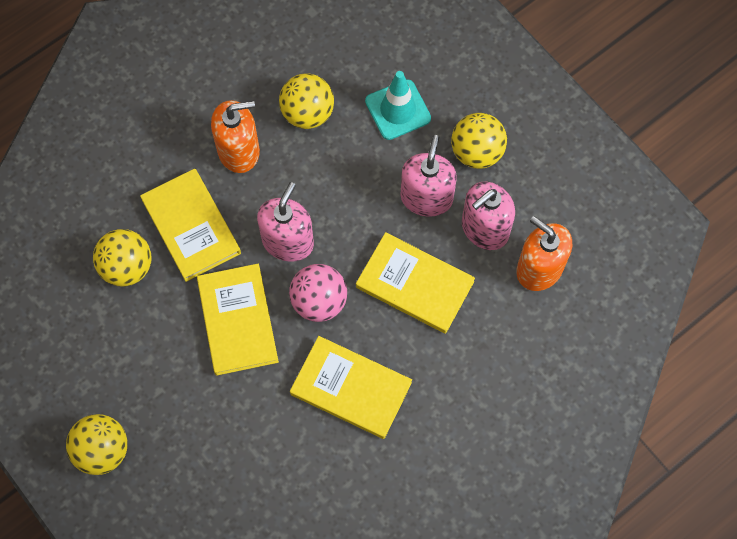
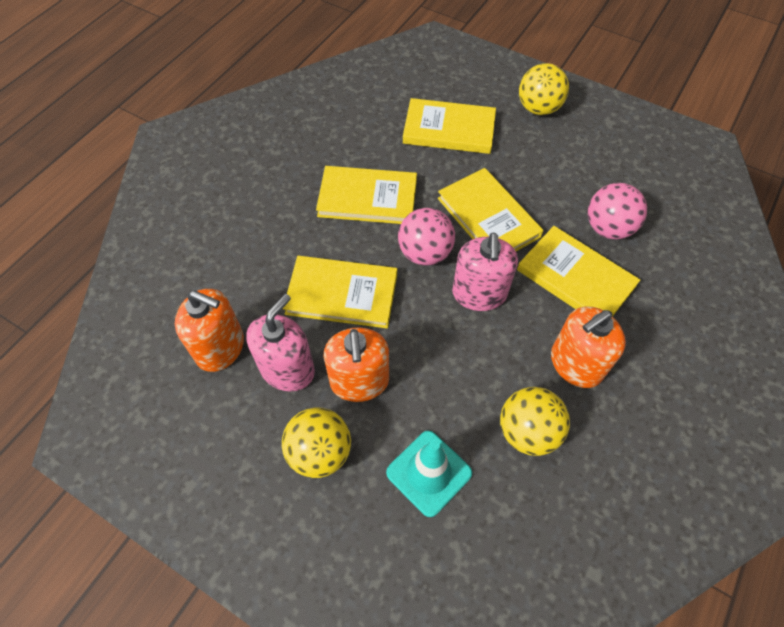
camera: 160 degrees right, 10 degrees down
yellow ball [93,229,152,286] -> pink ball [588,183,647,239]
pink soap dispenser [400,135,457,217] -> orange soap dispenser [323,327,389,402]
none -> yellow book [403,98,496,154]

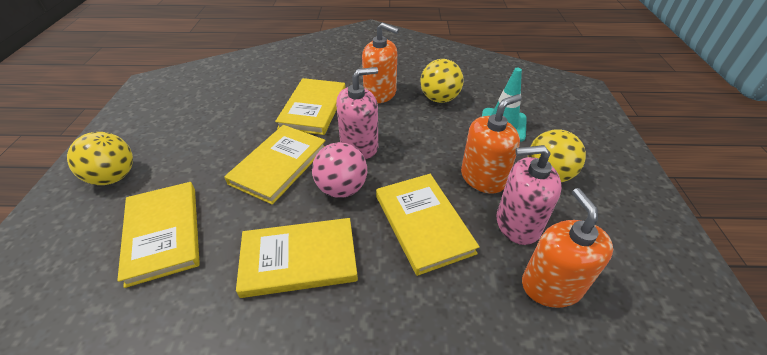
camera: 120 degrees left, 15 degrees down
yellow book [316,166,417,224] -> yellow book turned 75 degrees counterclockwise [236,218,358,298]
pink ball [588,183,647,239] -> none

